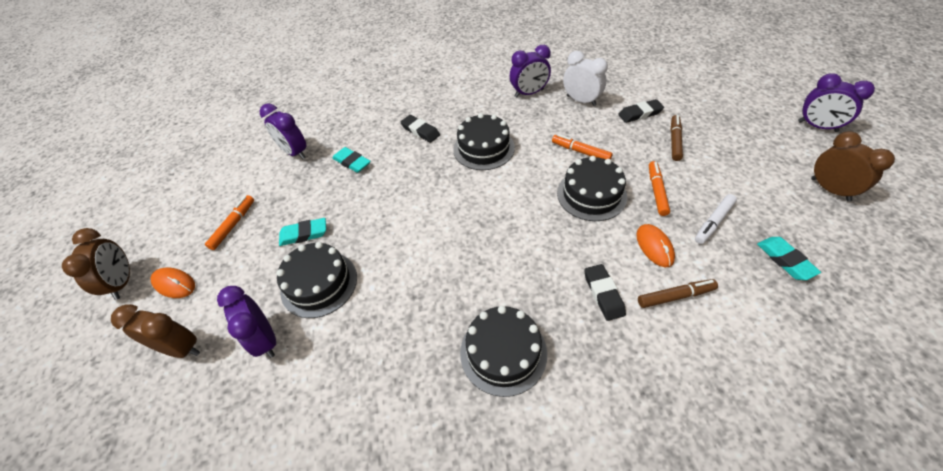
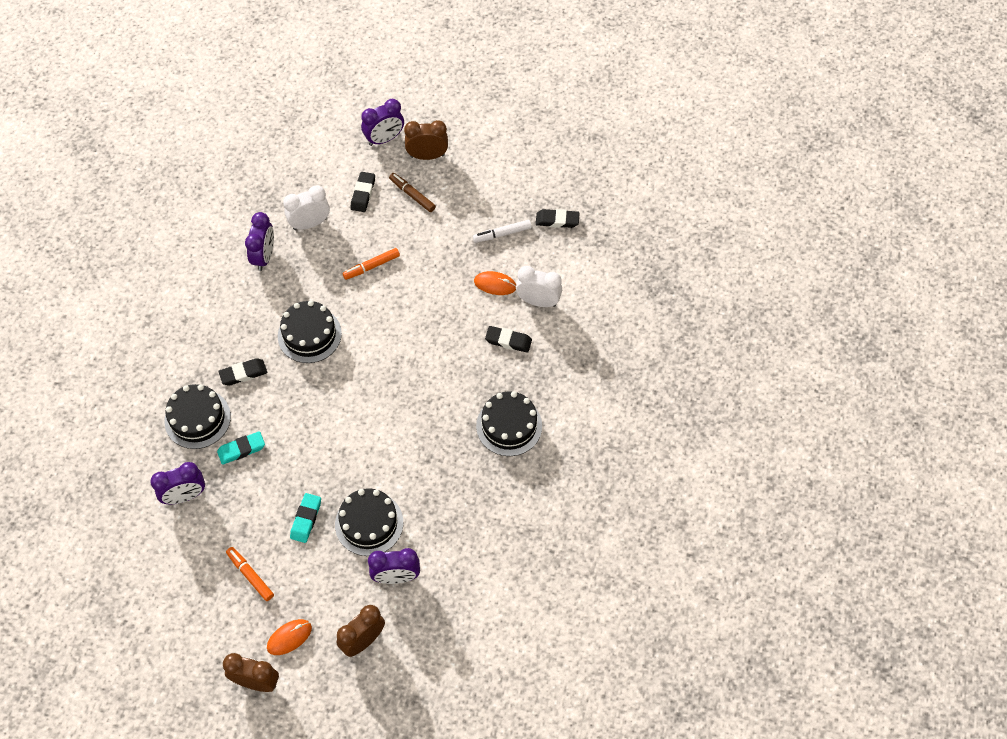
camera: 65 degrees left, 10 degrees up
black cake [557,156,627,221] -> black cake moved to [164,384,231,449]
brown marker [638,279,718,308] -> white clock [516,266,562,307]
orange marker [649,161,670,216] -> none
white marker [695,194,737,244] -> white marker turned 90 degrees clockwise [473,220,532,243]
turquoise eraser [757,237,821,280] -> black eraser [536,209,580,228]
purple clock [798,73,875,132] -> purple clock moved to [361,99,404,146]
brown clock [811,131,895,202] -> brown clock moved to [404,120,448,160]

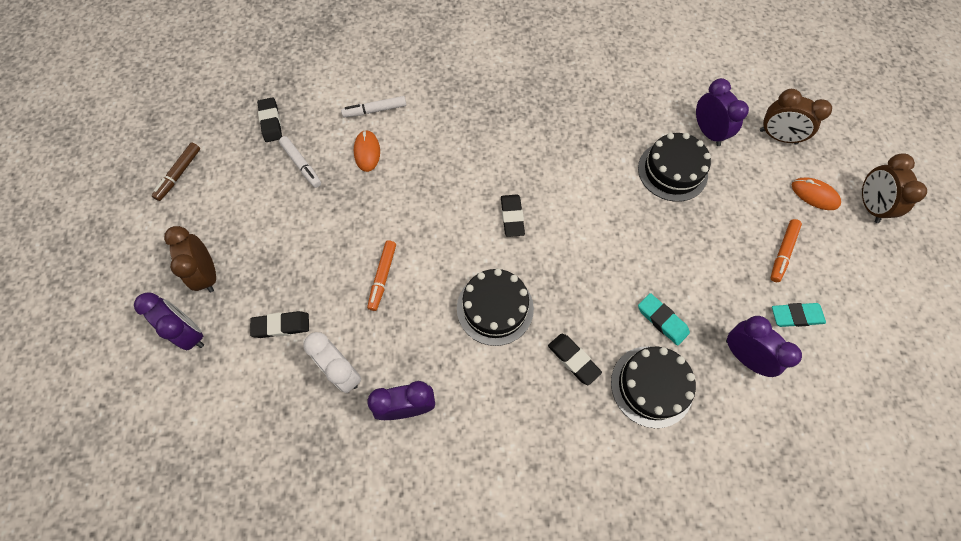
camera: 110 degrees left, 5 degrees up
turquoise eraser [290,493,321,543] -> turquoise eraser moved to [772,303,826,327]
orange marker [342,248,400,280] -> orange marker turned 60 degrees clockwise [367,240,396,311]
brown marker [389,173,436,212] -> brown marker moved to [152,143,200,201]
black cake [476,391,542,456] -> none
black eraser [485,326,532,353] -> black eraser moved to [501,195,525,237]
white clock [516,266,562,307] -> white marker [341,96,406,118]

